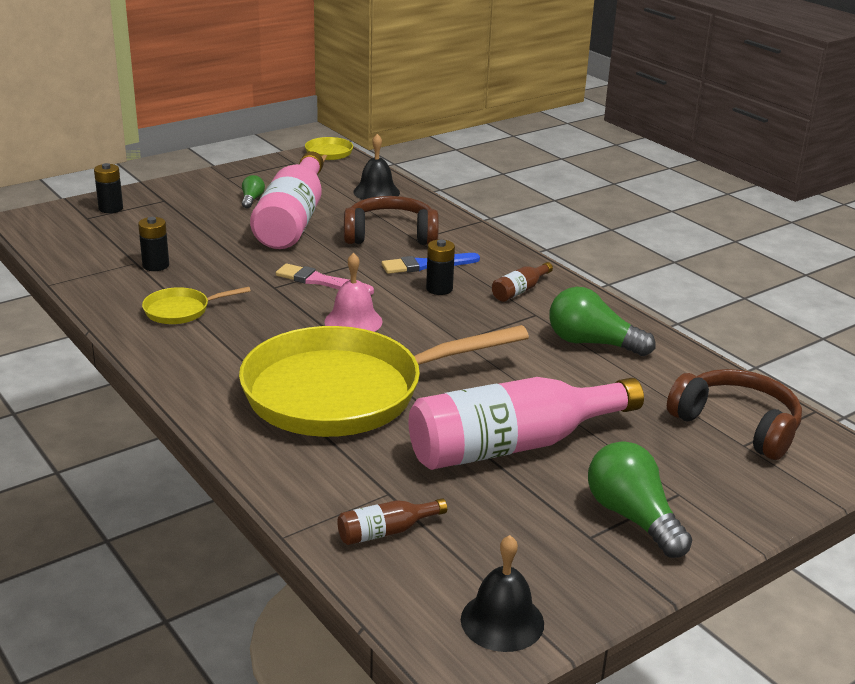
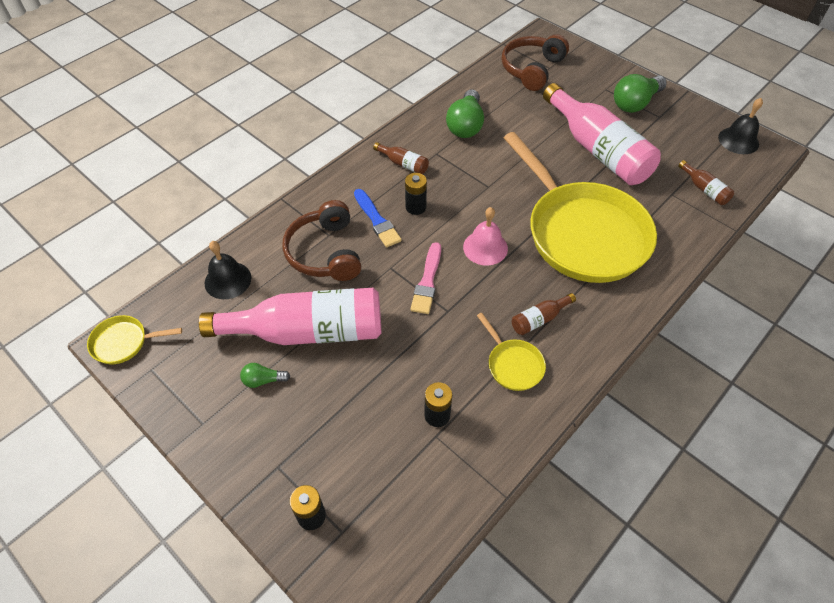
camera: 100 degrees left, 25 degrees up
none -> brown bottle [512,293,576,335]

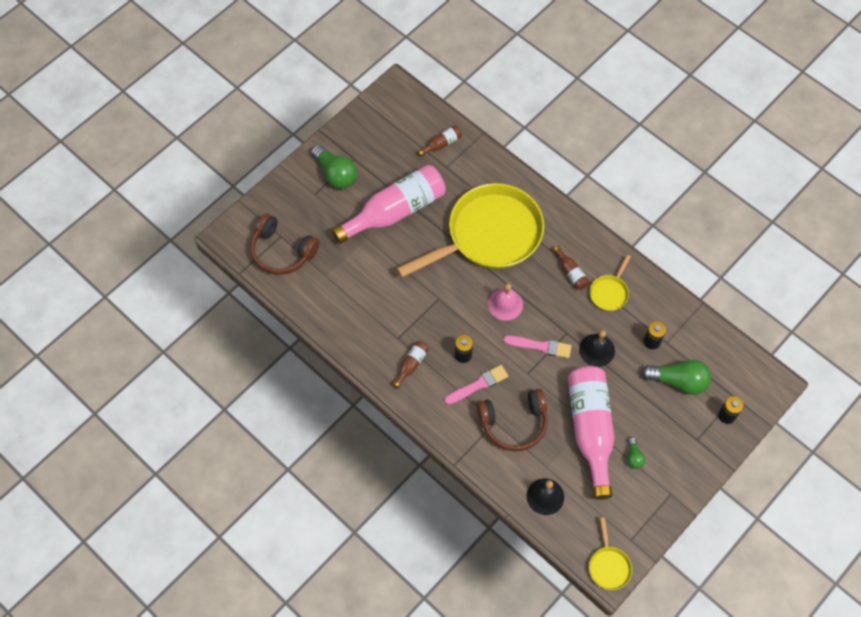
camera: 90 degrees left, 10 degrees up
blue brush [354,189,402,247] -> pink brush [445,365,508,405]
green light bulb [446,89,484,138] -> green light bulb moved to [642,360,711,395]
yellow pan [477,313,546,391] -> yellow pan turned 150 degrees clockwise [590,255,631,311]
black bell [718,98,763,154] -> black bell moved to [579,330,615,367]

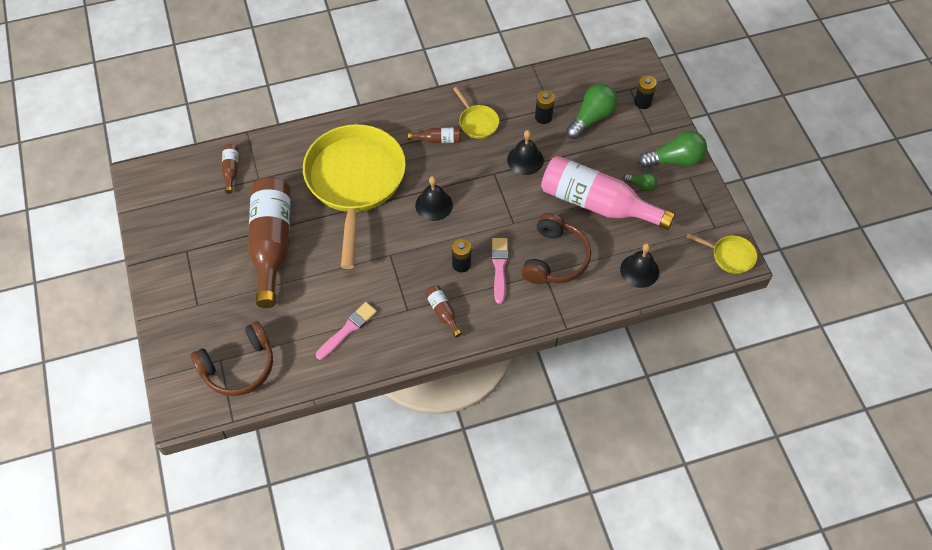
camera: 60 degrees left, 5 degrees down
green light bulb [311,145,357,189] -> green light bulb moved to [638,131,707,168]
pink bottle [332,165,446,244] -> brown bottle [248,177,291,308]
pink bell [488,283,523,321] -> black bell [415,176,453,221]
pink brush [503,336,572,358] -> pink brush moved to [316,302,377,360]

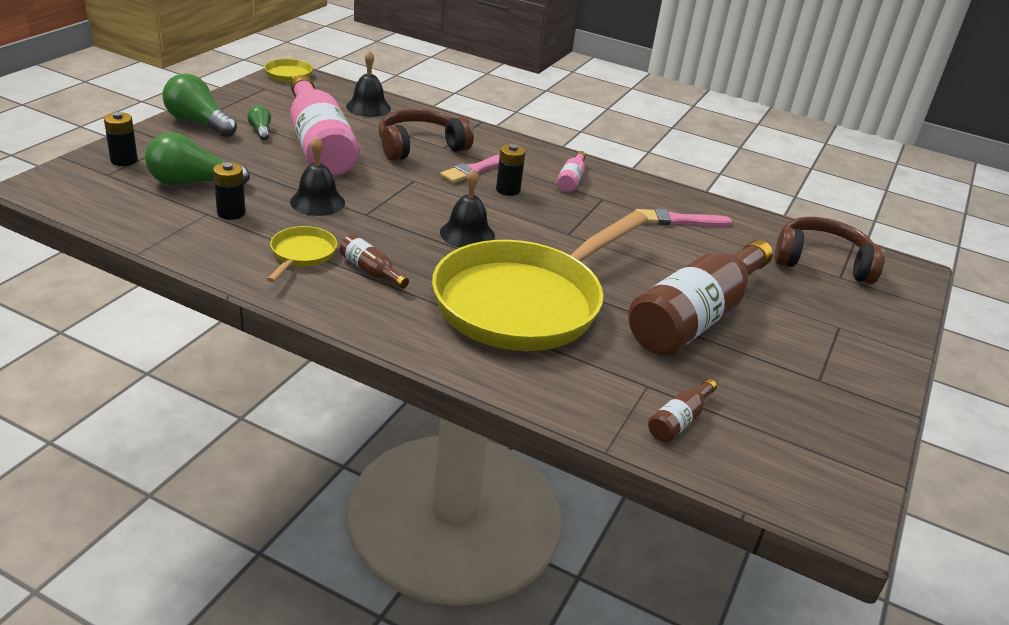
camera: 140 degrees left, 25 degrees down
brown bottle [425,285,462,338] -> pink bottle [556,151,586,192]

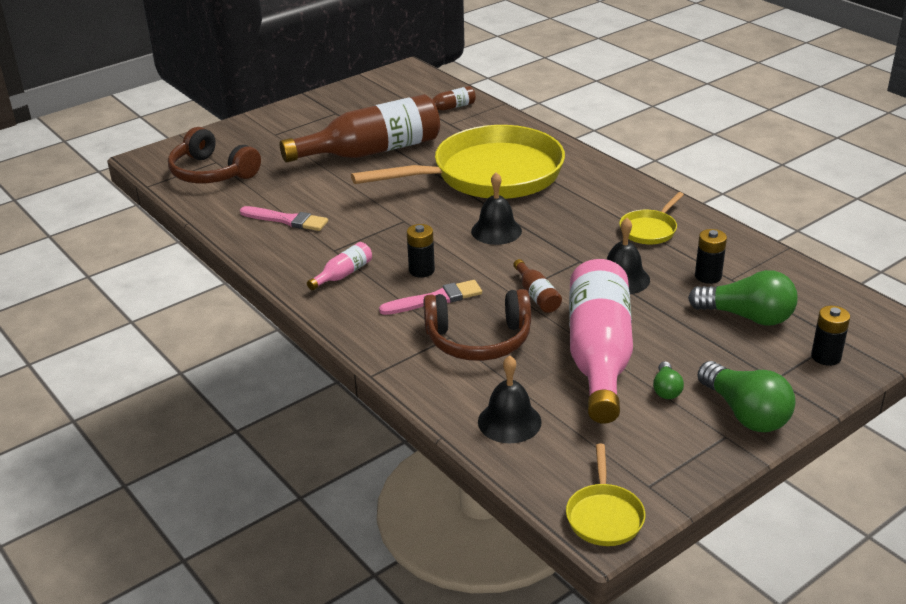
camera: 150 degrees left, 0 degrees up
brown bottle [340,234,409,289] -> brown bottle moved to [513,259,562,313]

